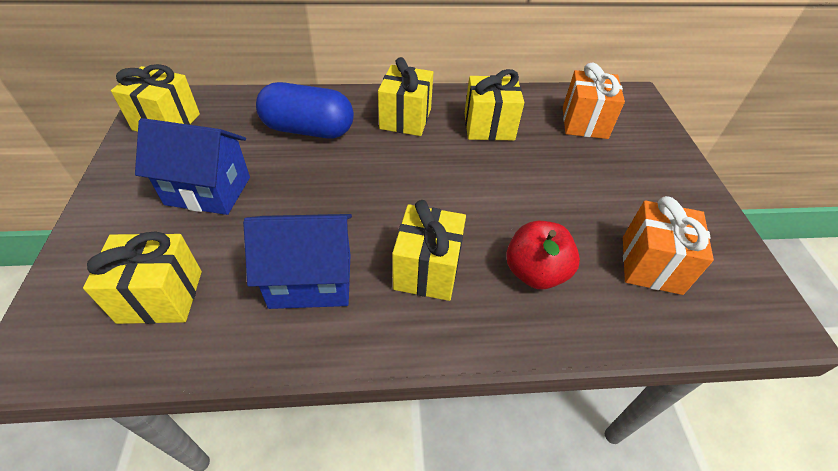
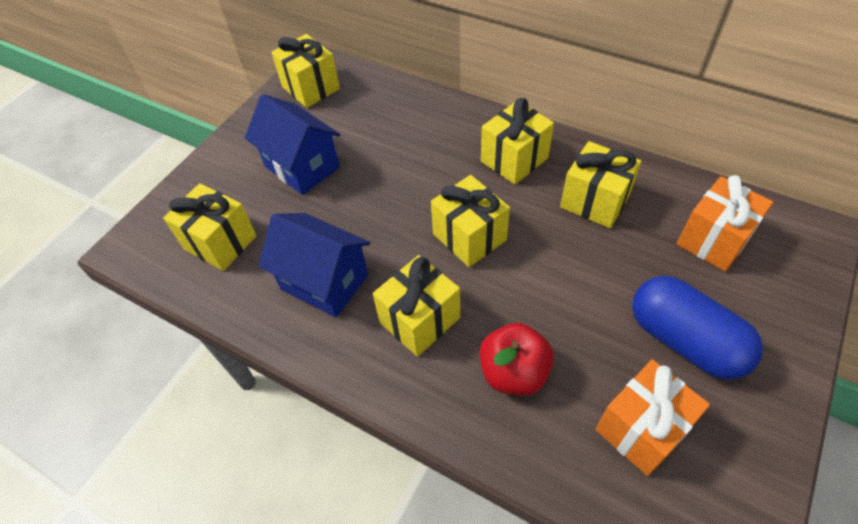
camera: 40 degrees right, 5 degrees up
blue capsule [256,82,354,139] -> blue capsule moved to [632,276,763,380]
none -> yellow gift [431,175,510,267]

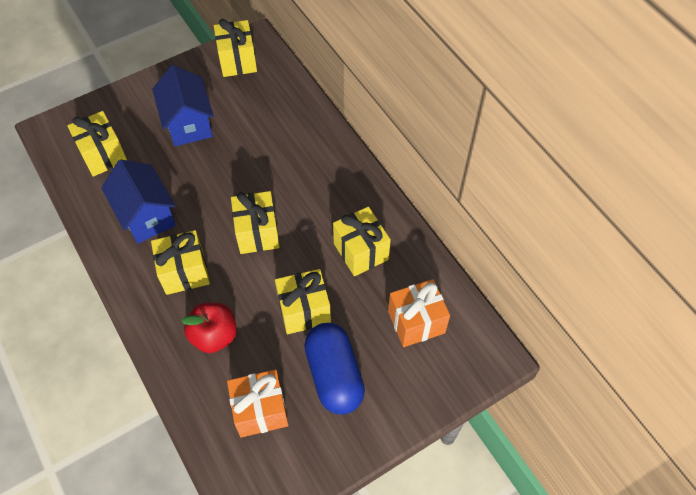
camera: 25 degrees right, 5 degrees up
yellow gift [481,98,554,185] -> yellow gift moved to [275,269,331,334]

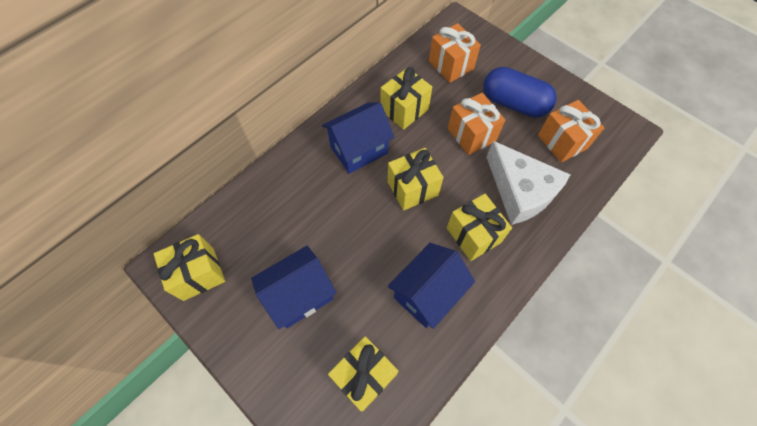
camera: 105 degrees left, 5 degrees up
red apple [181,303,237,353] -> white cheese [486,141,571,225]
yellow gift [275,269,331,334] -> orange gift [448,93,505,155]
blue capsule [304,323,365,415] -> blue capsule turned 60 degrees clockwise [483,67,556,118]
none -> blue house [322,102,395,174]

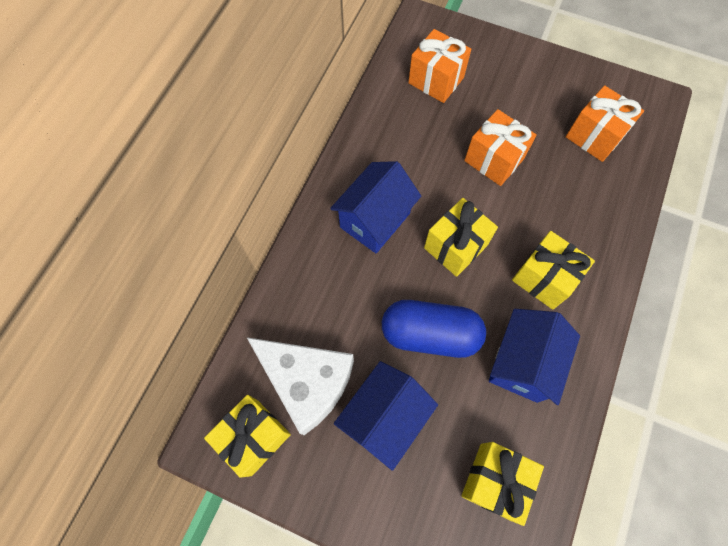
camera: 20 degrees left, 5 degrees up
yellow gift [381,67,432,130] -> none
blue capsule [483,67,556,118] -> blue capsule moved to [382,300,486,358]
white cheese [486,141,571,225] -> white cheese moved to [247,337,354,435]

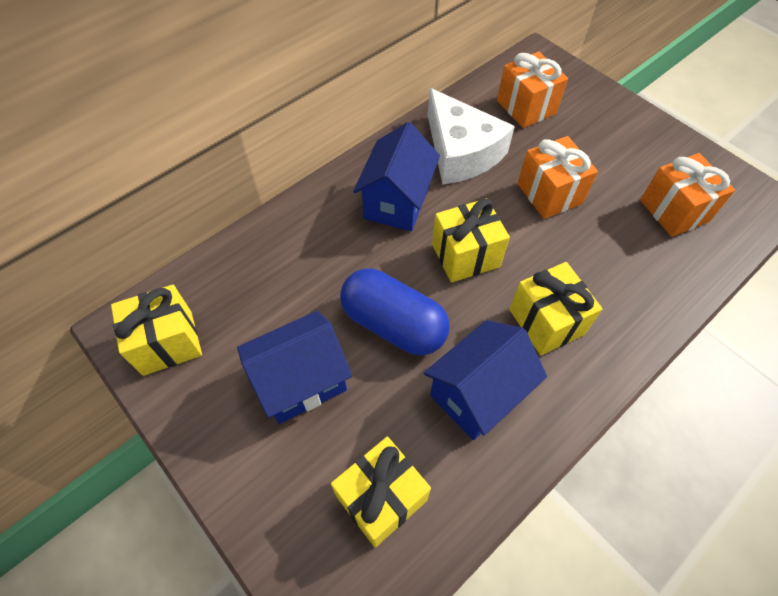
camera: 25 degrees right, 10 degrees down
white cheese [247,337,354,435] -> white cheese moved to [428,88,515,185]
blue house [330,161,421,253] -> blue house turned 45 degrees counterclockwise [353,122,440,231]

